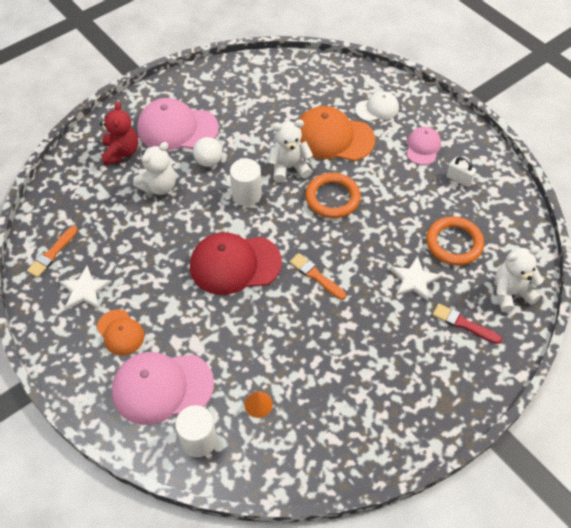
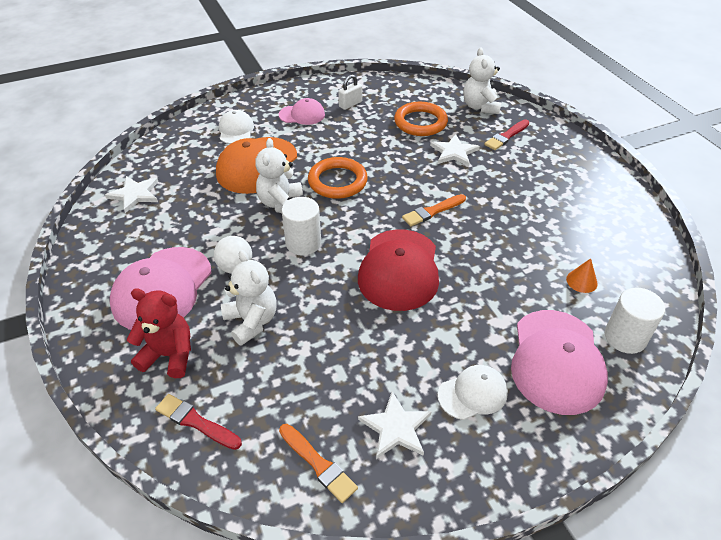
camera: 75 degrees left, 10 degrees down
orange cap [97,309,144,355] -> white cap [438,365,508,420]
pink cap [406,127,441,165] -> pink cap turned 150 degrees clockwise [279,98,325,125]
none -> white star [105,176,158,213]
none -> red brush [155,394,242,450]

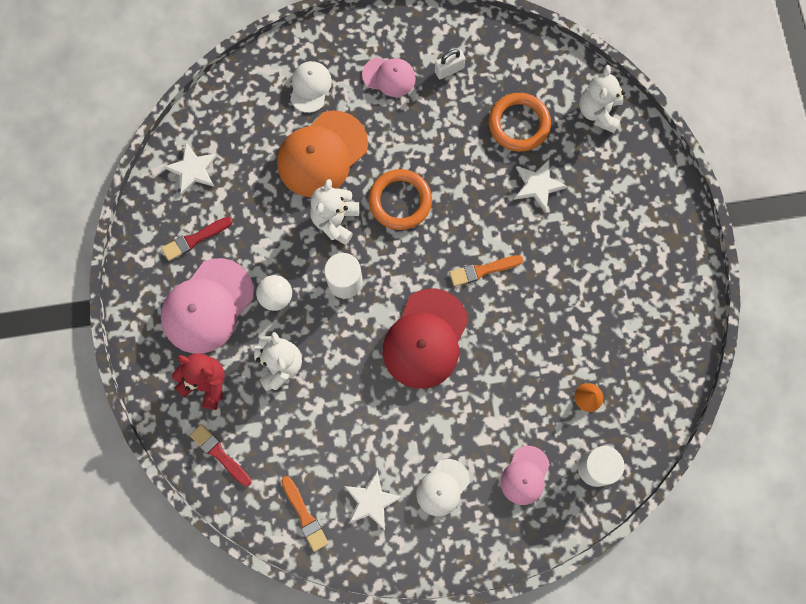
camera: 15 degrees right, 30 degrees up
white cap [438,365,508,420] -> white cap turned 135 degrees clockwise [416,459,469,516]
red brush [484,119,529,150] -> red brush moved to [162,217,232,261]
pink cap [511,310,608,415] -> pink cap [501,446,550,505], size x0.56

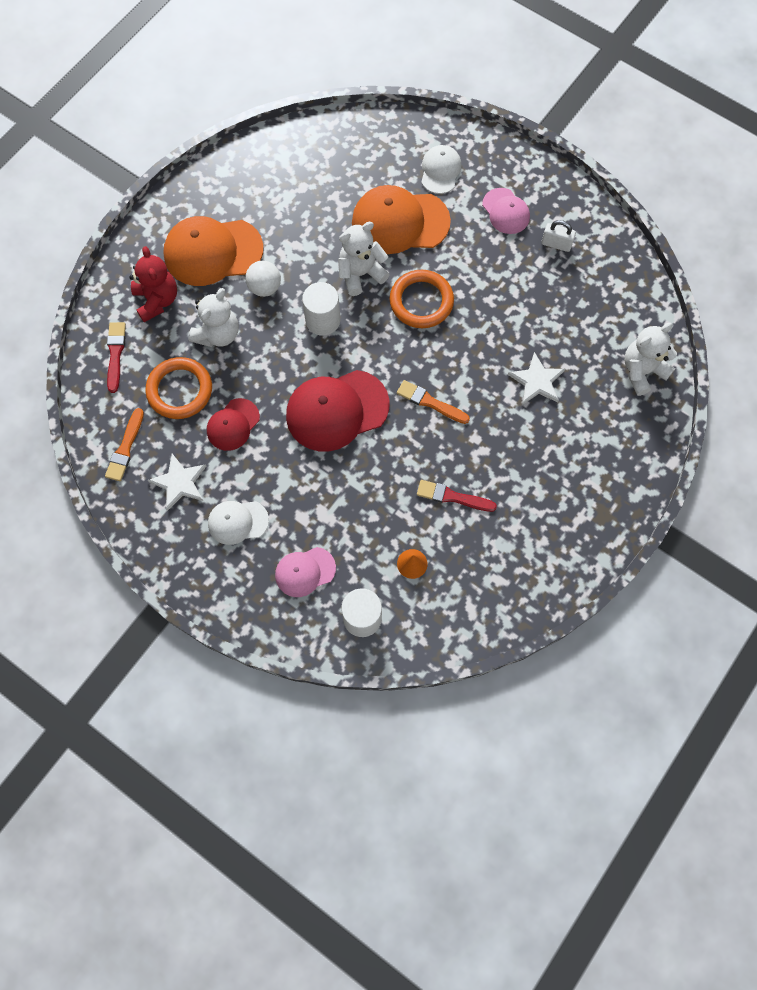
camera: 45 degrees right, 5 degrees down
pink cap [161,258,254,354] -> orange cap [163,216,264,286]
red brush [162,217,232,261] -> red brush moved to [417,480,497,512]
white star [164,143,218,195] -> none
white cap [290,61,332,113] -> white cap turned 45 degrees counterclockwise [421,145,461,194]
orange ring [489,93,551,152] -> orange ring moved to [145,357,212,419]
none -> red cap [207,398,260,451]

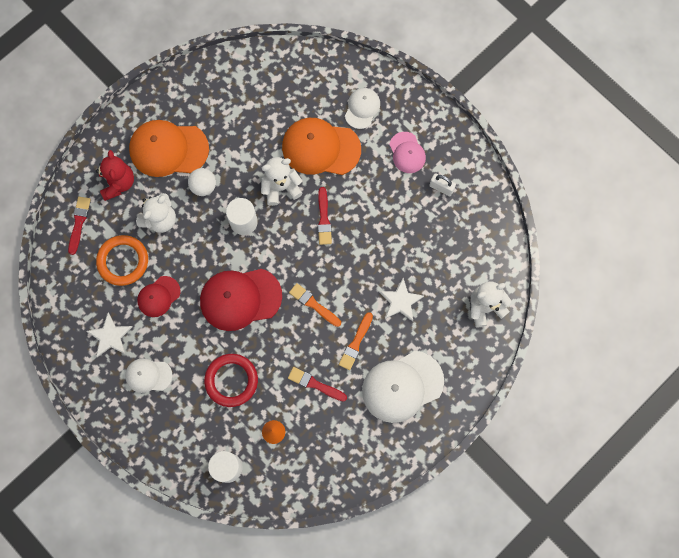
camera: 10 degrees right, 5 degrees up
orange brush [105,408,144,481] -> orange brush moved to [339,312,373,370]
pink cap [275,547,336,597] -> none
orange ring [389,270,454,328] -> red brush [318,187,332,245]
none -> red ring [204,354,258,407]
none -> white cap [362,351,444,423]

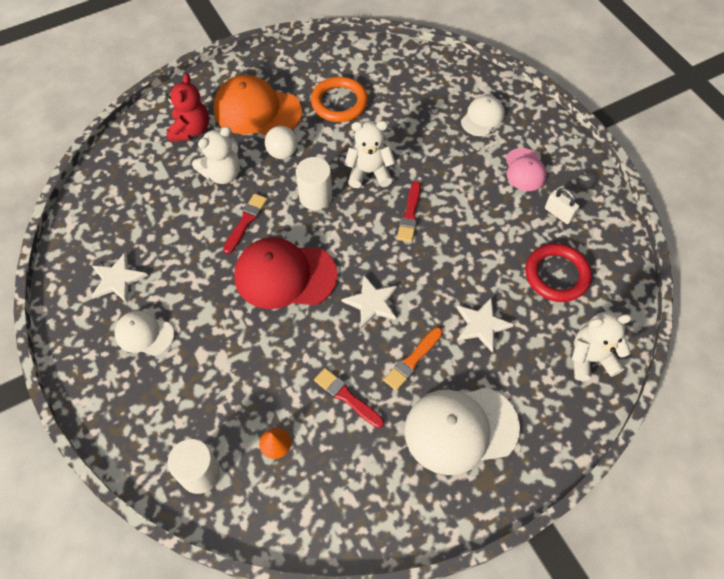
camera: 15 degrees right, 15 degrees down
red brush [68,197,91,255] -> red brush moved to [223,193,267,254]
orange ring [96,235,148,286] -> orange ring moved to [311,77,368,122]
red cap [137,276,180,317] -> none
red ring [204,354,258,407] -> red ring moved to [525,243,592,302]
orange cap [282,118,361,175] -> none
orange brush [289,283,341,327] -> white star [341,275,397,329]

